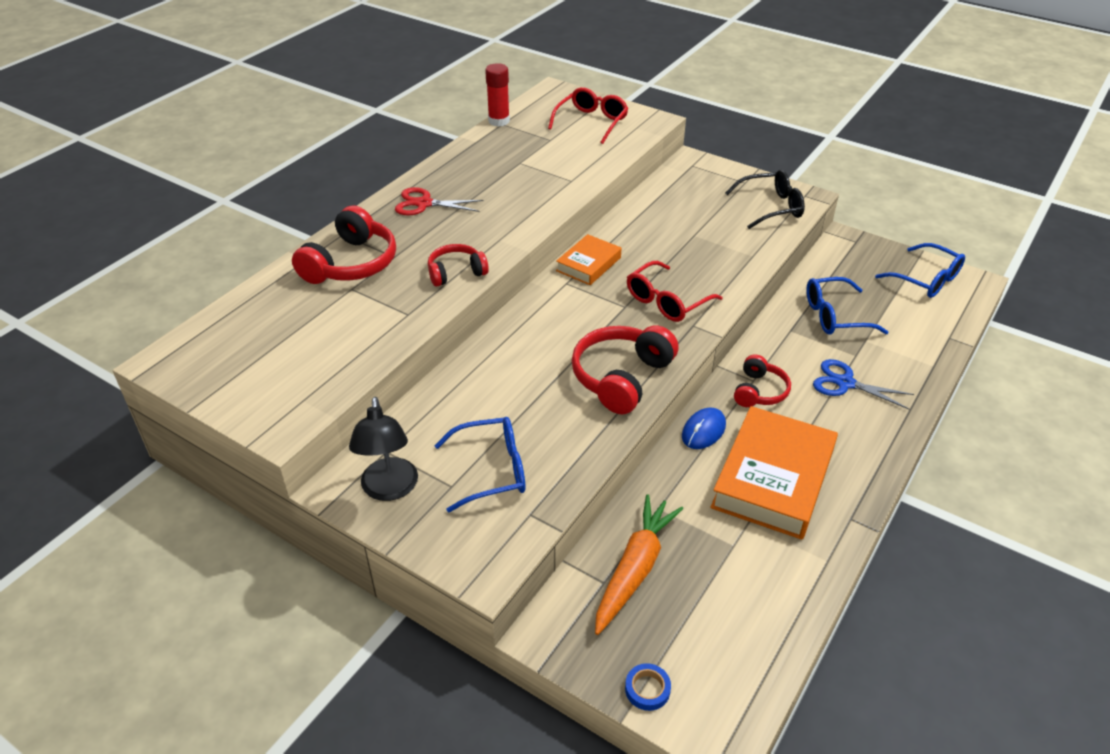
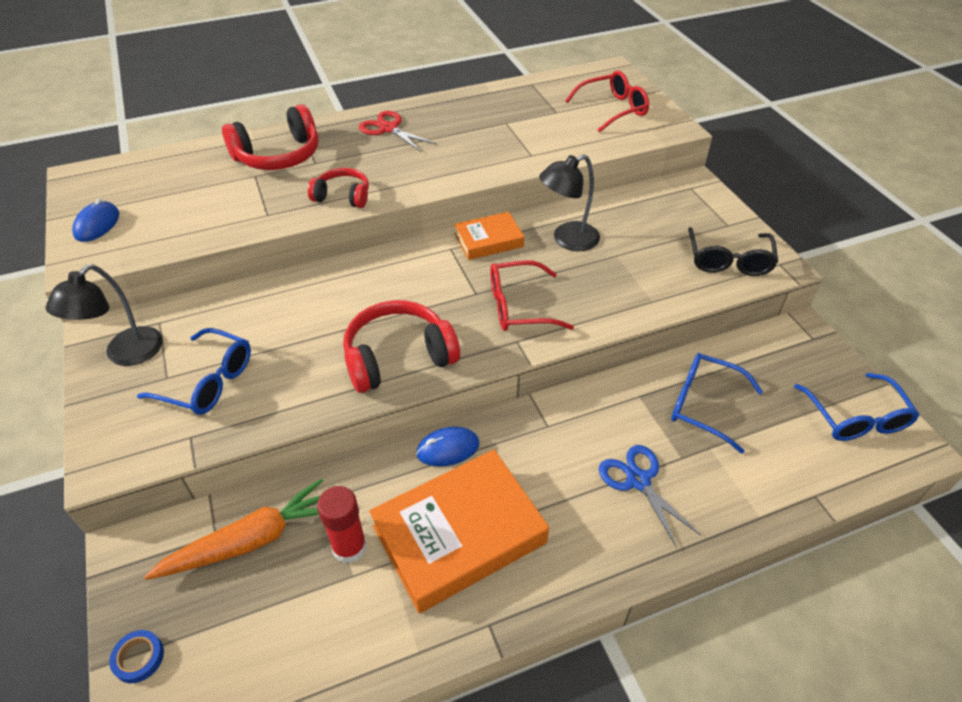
camera: 35 degrees right, 5 degrees up
red glue stick [485,63,510,127] -> red glue stick moved to [317,486,367,564]
black glasses [725,170,805,229] -> black glasses turned 75 degrees clockwise [688,227,778,276]
red headphones [734,354,791,407] -> none
none -> blue mouse [72,198,119,242]
none -> black lamp [539,154,600,251]

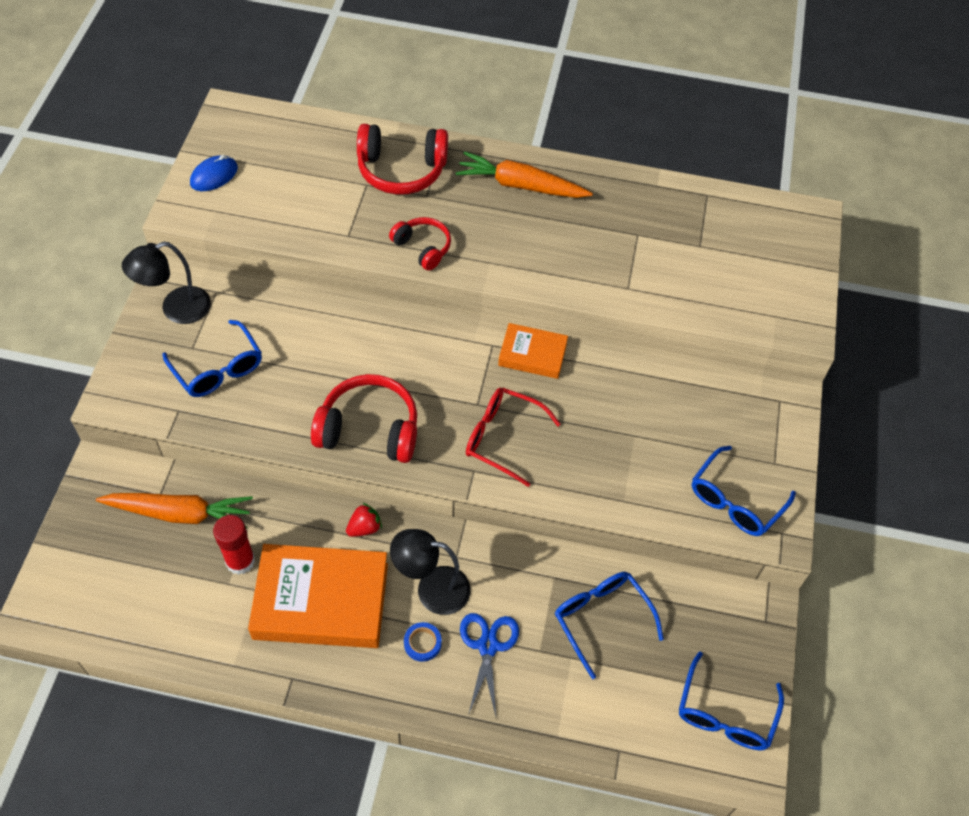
camera: 30 degrees right, 10 degrees up
blue tape [109,630,164,683] -> blue tape moved to [404,622,442,662]
red scissors [359,111,436,152] -> orange carrot [456,151,593,198]
blue mouse [416,427,480,467] -> red strawberry [346,503,382,537]
black lamp [539,154,600,251] -> black lamp moved to [390,529,471,615]
red glasses [565,71,649,133] -> none
black glasses [688,227,778,276] -> blue glasses [692,446,796,536]

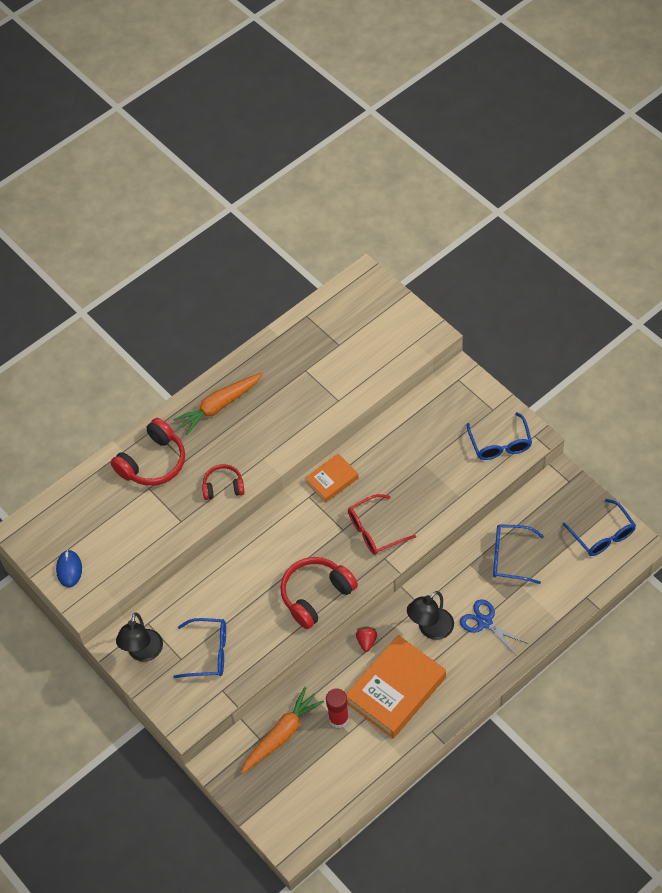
camera: 45 degrees left, 0 degrees up
blue tape [404,622,442,662] -> none

